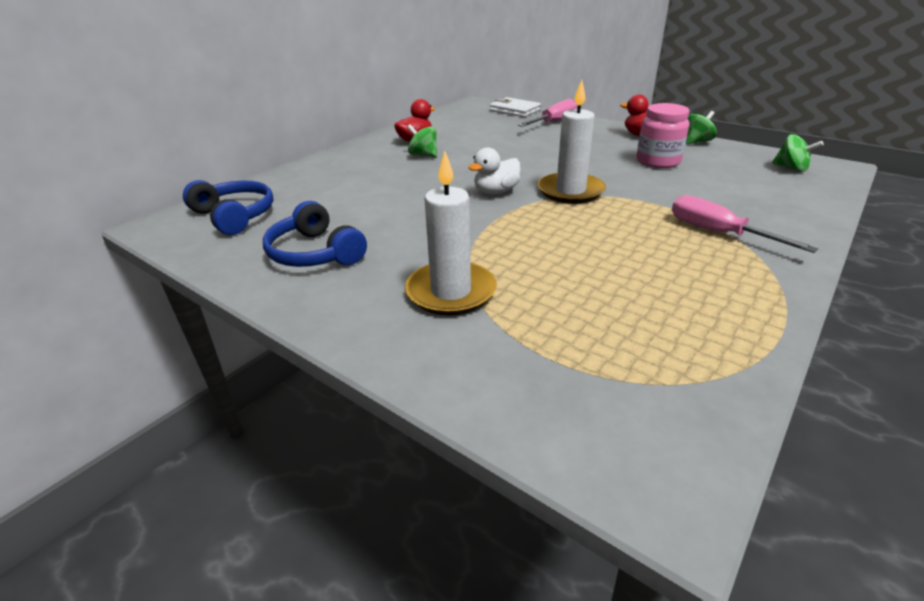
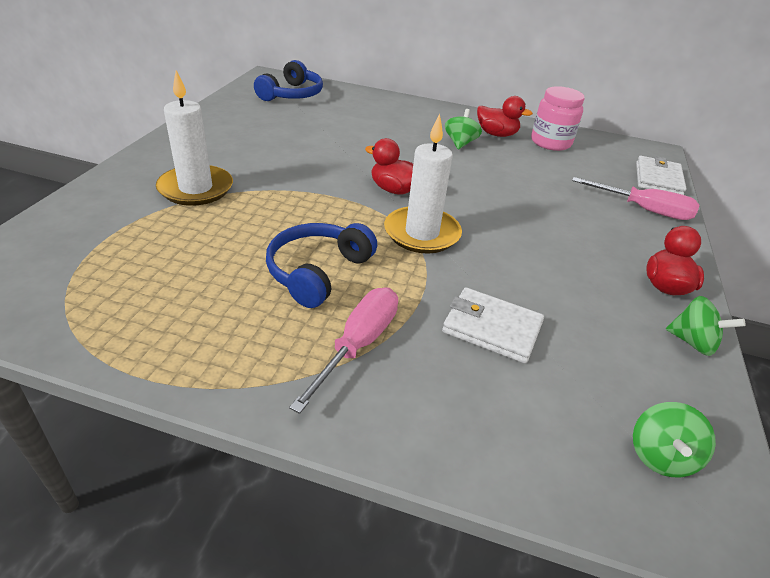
camera: 65 degrees right, 5 degrees up
blue headphones [263,201,367,267] -> blue headphones moved to [266,223,377,308]
white duck [469,147,521,195] -> red duck [365,138,413,195]
pink jar [636,103,689,168] -> pink jar moved to [531,86,585,151]
none -> white wallet [442,287,544,363]

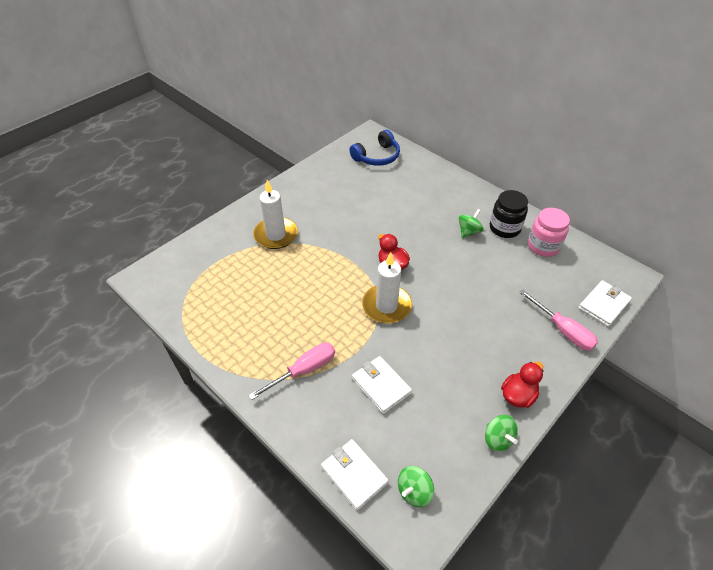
camera: 30 degrees right, 10 degrees up
blue headphones [266,223,377,308] -> none
red duck [477,96,533,137] -> black jar [490,190,528,238]
none -> white wallet [321,439,389,511]

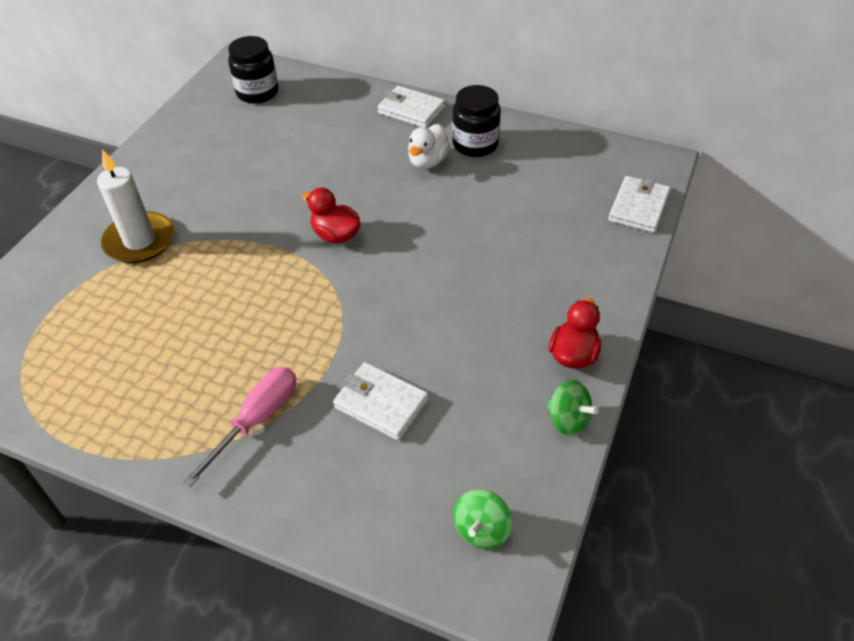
camera: 20 degrees left, 0 degrees up
white wallet [321,439,389,511] -> white wallet moved to [378,86,445,128]
blue headphones [350,130,400,166] -> black jar [228,36,278,104]
white candle [362,252,412,324] -> none
green spinning top [459,209,484,238] -> white duck [408,124,450,169]
pink screwdriver [519,289,598,351] -> none
pink jar [528,208,570,257] -> none

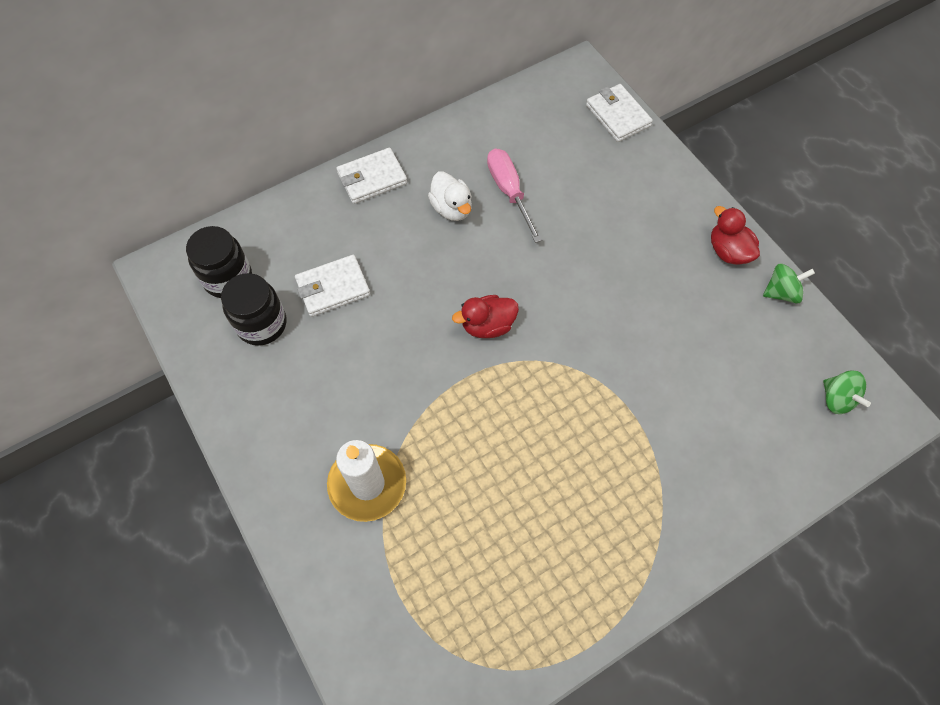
camera: 55 degrees left, 15 degrees up
pink screwdriver [183,367,296,487] -> pink screwdriver moved to [487,149,542,243]
white wallet [333,362,429,441] -> white wallet moved to [295,255,370,317]
black jar [452,85,501,157] -> black jar moved to [221,273,286,346]

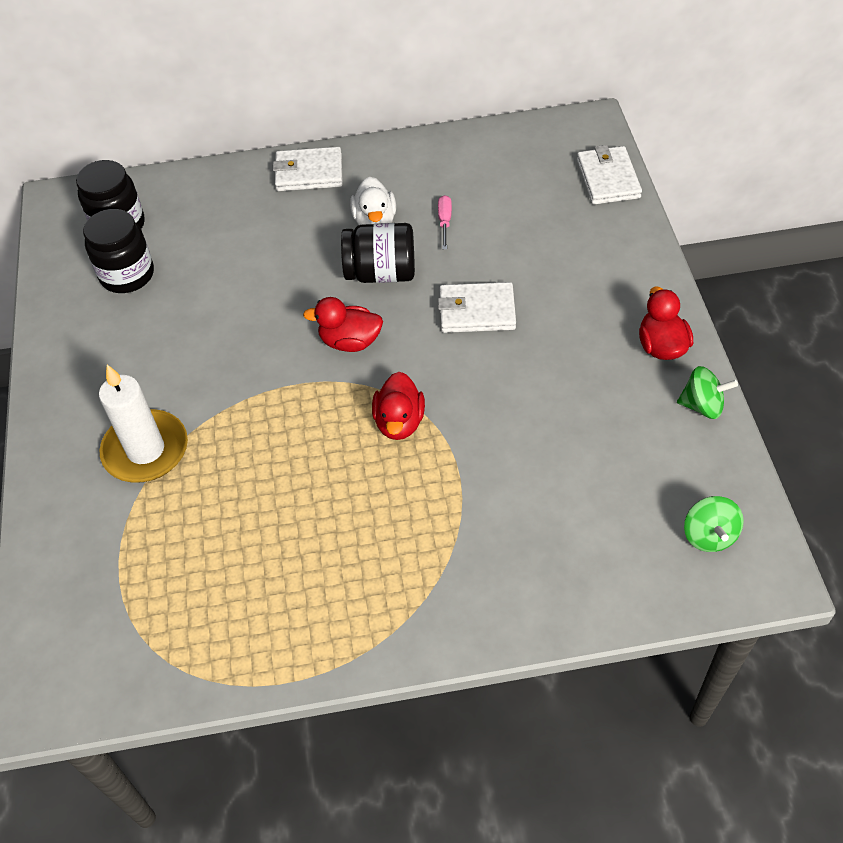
camera: 25 degrees right, 10 degrees down
white wallet [295,255,370,317] -> white wallet moved to [438,282,516,333]
pink screwdriver [487,149,542,243] -> pink screwdriver [438,195,452,250], size x0.54
none -> black jar [341,223,415,283]
none -> red duck [372,372,425,440]

